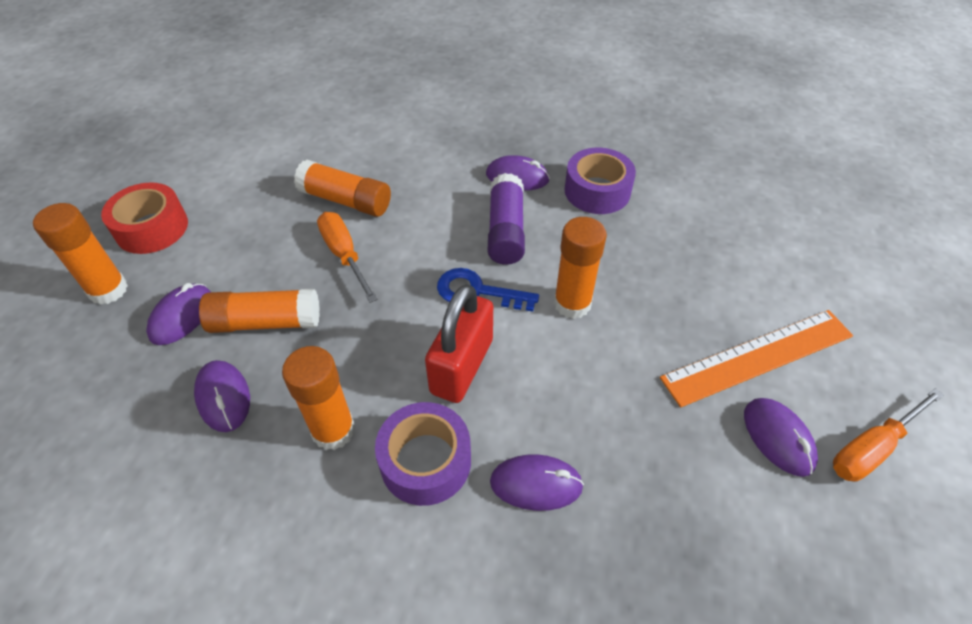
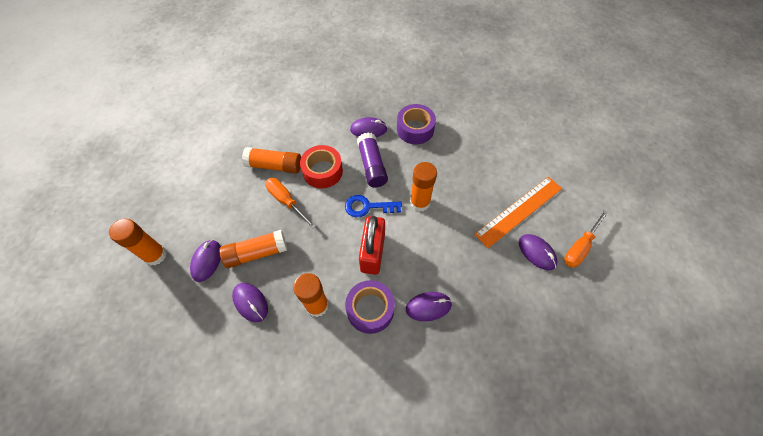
camera: 15 degrees left, 10 degrees up
red tape [101,182,188,254] -> red tape moved to [300,145,343,188]

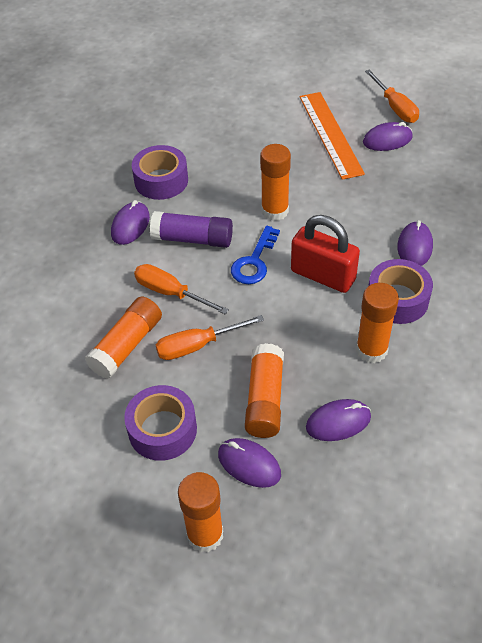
camera: 65 degrees left, 10 degrees down
red tape [300,145,343,188] -> orange screwdriver [134,264,229,314]
none -> purple tape [124,385,197,461]

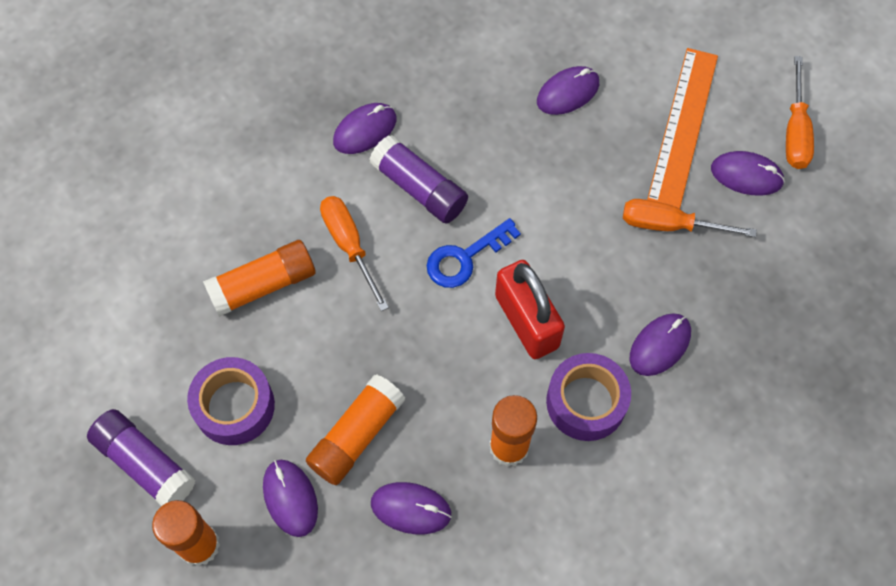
camera: 30 degrees right, 15 degrees up
purple tape [132,145,188,200] -> none
orange screwdriver [156,315,264,360] -> orange screwdriver moved to [623,199,757,237]
orange glue stick [260,144,291,221] -> none
none -> purple glue stick [87,409,196,506]
none -> purple mouse [537,66,599,115]

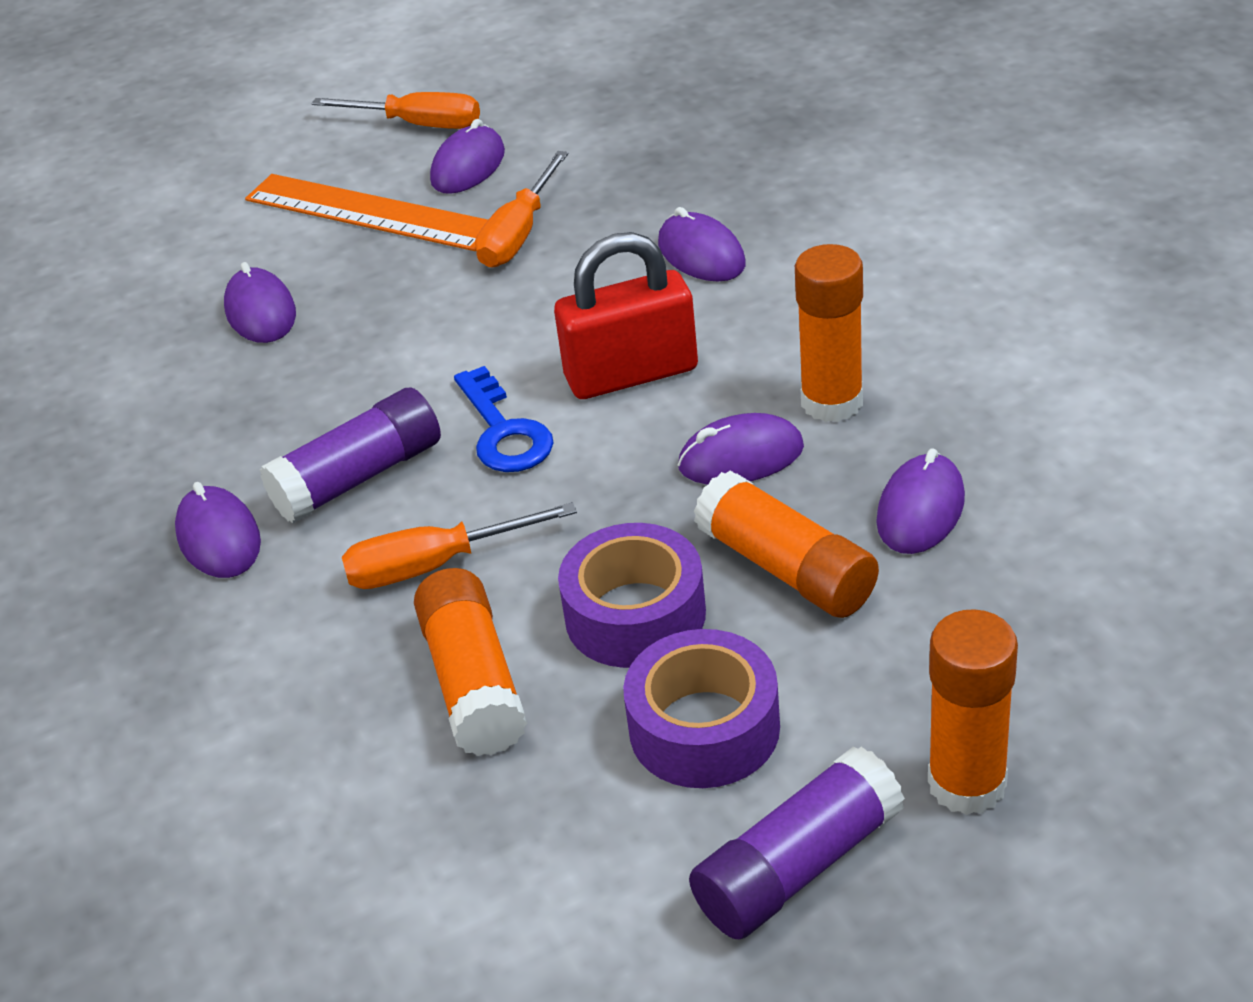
camera: 75 degrees left, 25 degrees down
purple mouse [263,460,318,537] -> purple mouse moved to [678,413,804,485]
purple tape [546,353,631,441] -> purple tape moved to [558,523,706,668]

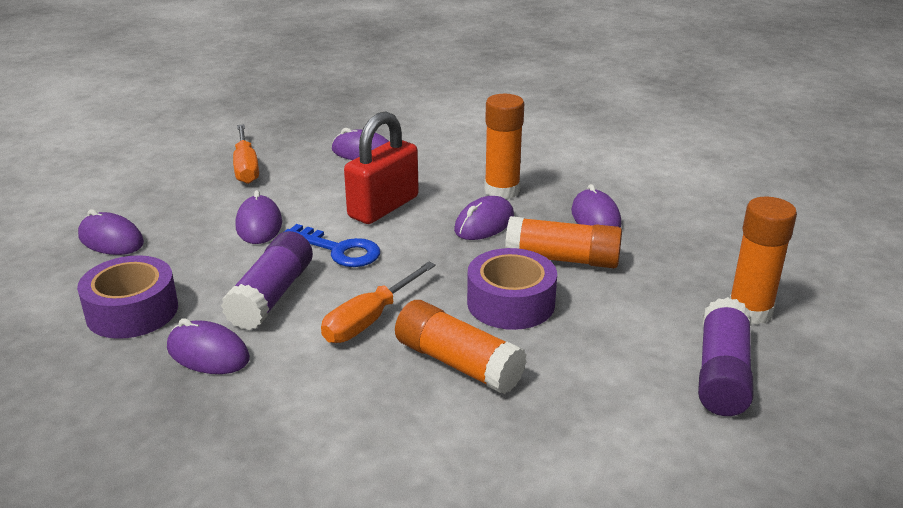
camera: 40 degrees left, 10 degrees down
orange ruler [245,174,488,251] -> none
orange screwdriver [311,92,480,129] -> none
purple mouse [430,119,505,194] -> purple mouse moved to [236,190,282,244]
purple tape [623,629,780,788] -> purple tape moved to [77,255,178,339]

